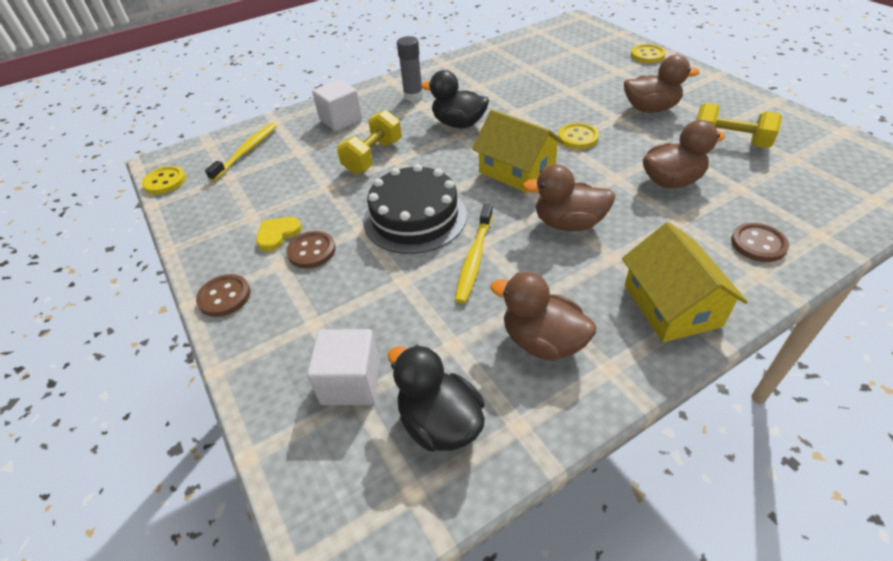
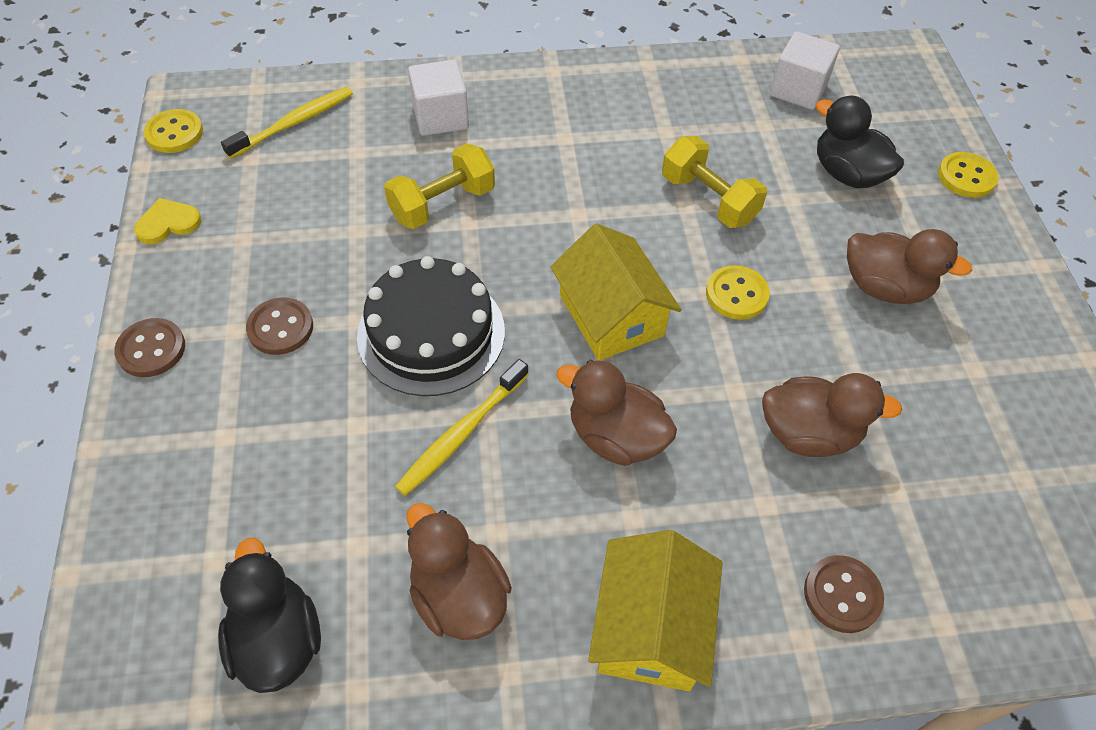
camera: 20 degrees right, 10 degrees up
yellow heart [256,217,302,251] -> yellow heart moved to [134,198,202,244]
white cube [307,329,380,405] -> white cube moved to [770,32,840,110]
grey glue stick [397,36,423,101] -> none
black duck [421,70,489,128] -> black duck moved to [816,96,904,188]
yellow dumbbell [696,103,782,148] -> yellow dumbbell moved to [662,136,767,228]

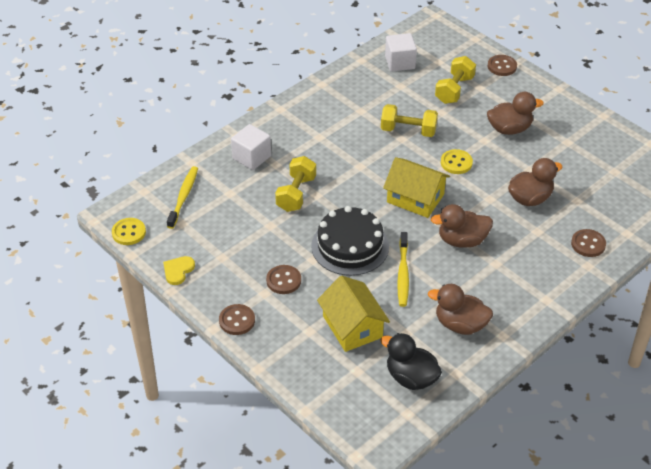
camera: 35 degrees left, 10 degrees down
yellow house [588,530,723,691] -> yellow house moved to [317,276,390,352]
black duck [816,96,904,188] -> yellow dumbbell [435,56,476,104]
yellow button [938,152,999,198] -> brown button [488,55,517,76]

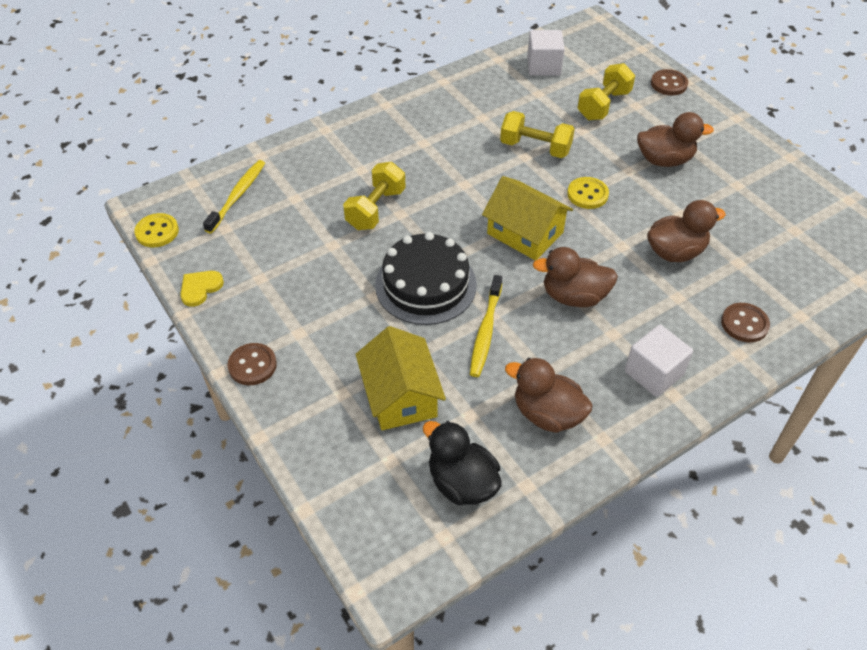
camera: 10 degrees right, 5 degrees up
white cube [231,124,271,170] -> white cube moved to [625,325,693,397]
brown button [266,265,301,294] -> none

